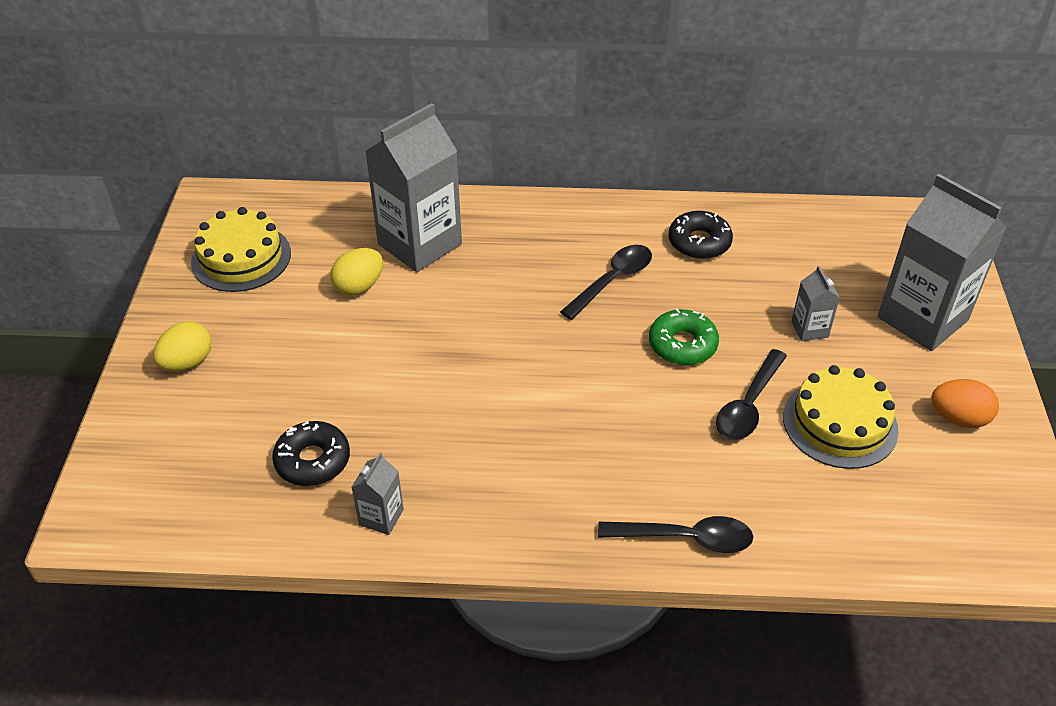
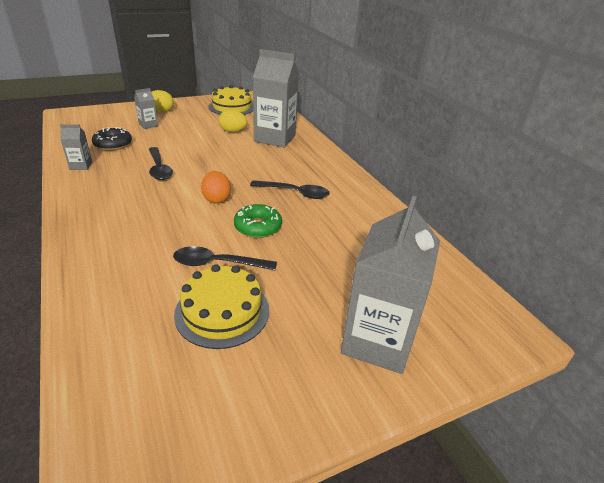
camera: 60 degrees right, 10 degrees down
black spoon [598,516,753,553] -> black spoon moved to [149,147,173,180]
black donut [669,211,733,259] -> none
grey carton [792,266,840,341] -> grey carton moved to [134,88,158,129]
orange egg [931,379,999,428] -> orange egg moved to [201,171,231,204]

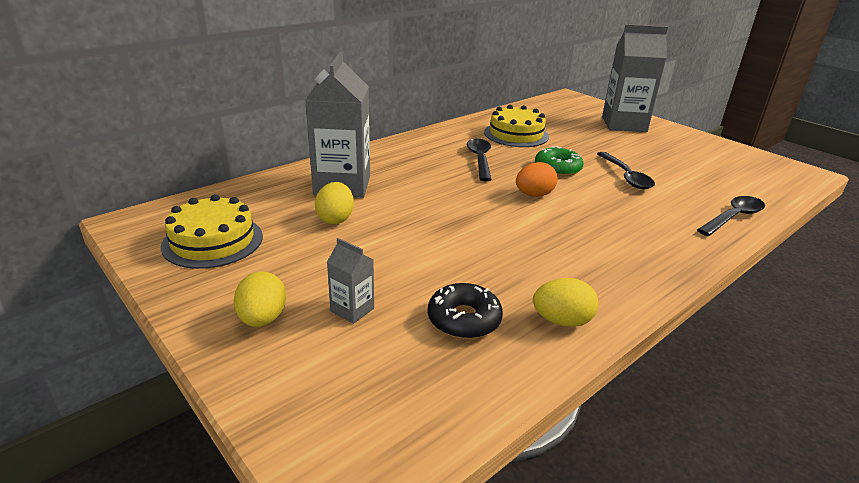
camera: 105 degrees left, 5 degrees down
grey carton [60,124,92,170] -> yellow egg [533,278,598,327]
black spoon [149,147,173,180] -> black spoon moved to [697,196,765,236]
yellow cake [174,264,269,349] -> yellow cake moved to [484,105,549,147]

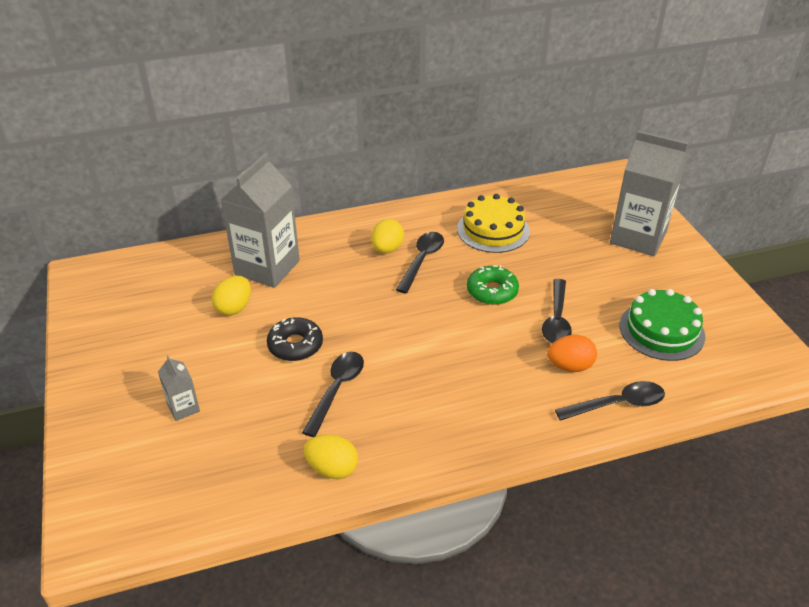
camera: 25 degrees right, 10 degrees up
yellow cake [161,194,263,269] -> none
yellow egg [234,272,286,327] -> yellow egg moved to [371,219,404,254]
black donut [428,283,503,339] -> black donut moved to [267,317,323,361]
orange egg [516,162,558,197] -> orange egg moved to [547,335,597,372]
none -> black spoon [302,352,364,437]
none -> green cake [620,289,705,361]

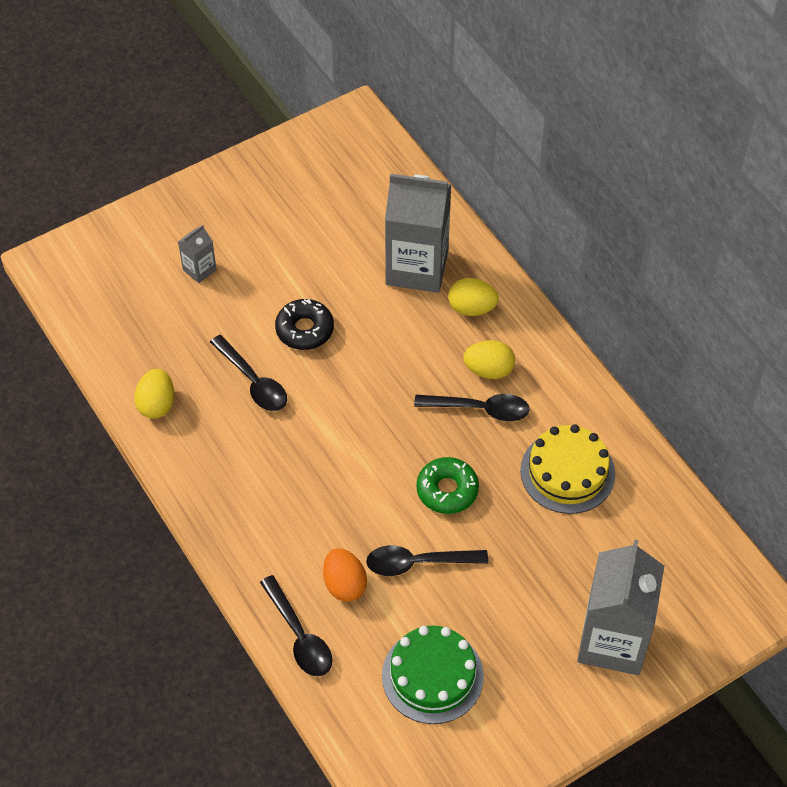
camera: 75 degrees right, 15 degrees up
yellow egg [212,276,251,316] -> yellow egg moved to [448,278,499,316]
black spoon [302,352,364,437] -> black spoon turned 45 degrees clockwise [210,335,287,411]

